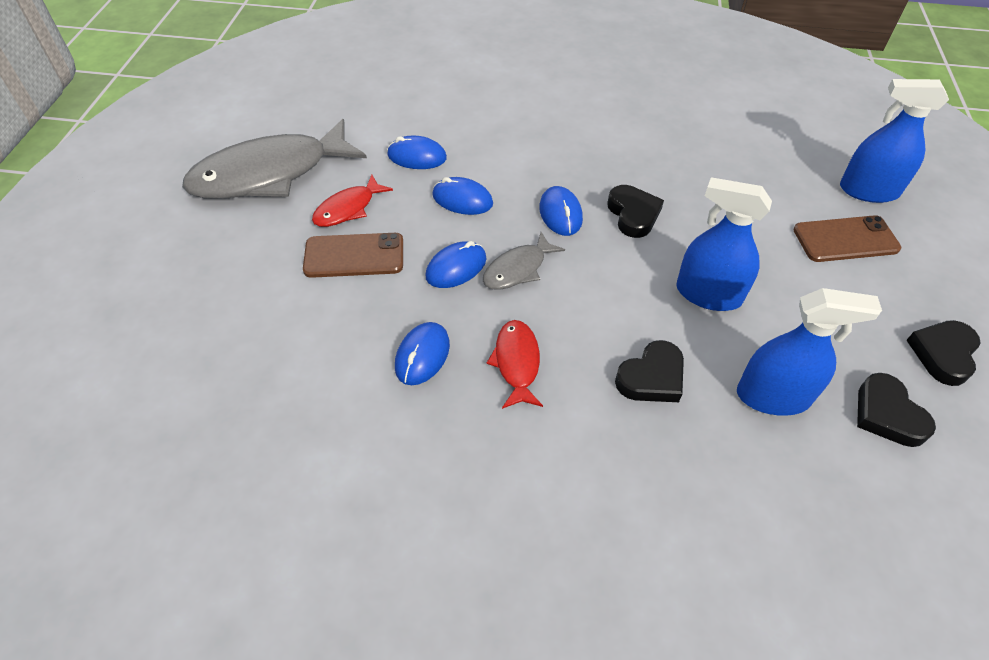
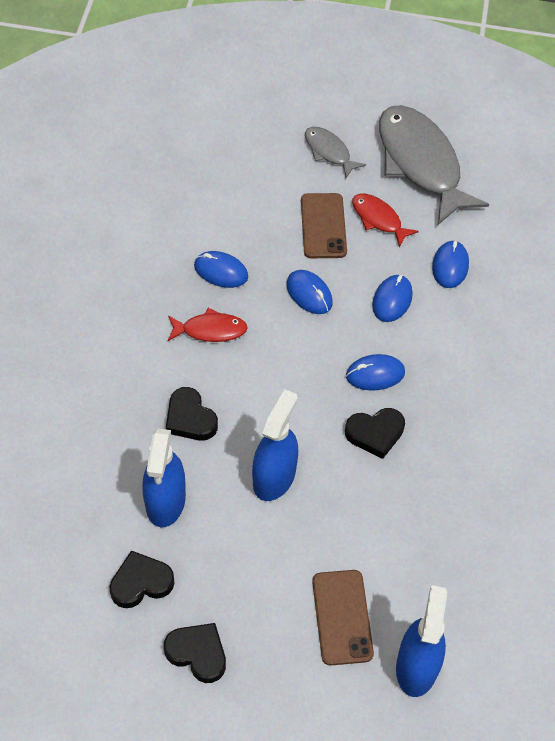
camera: 90 degrees right, 5 degrees up
grey fish [483,232,565,290] -> grey fish moved to [305,127,366,178]

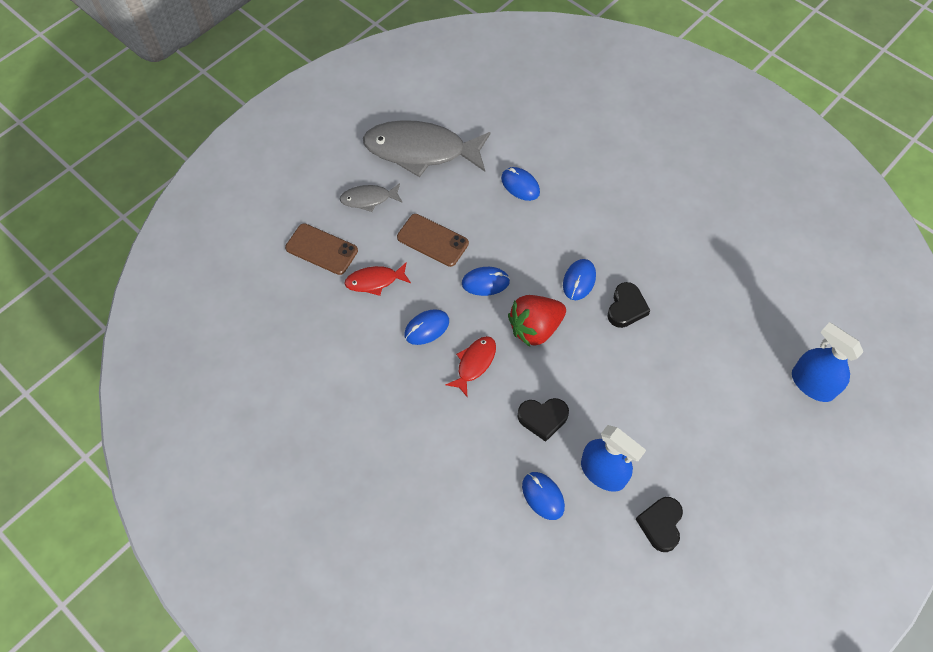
camera: 55 degrees left, 5 degrees up
black heart [164,623,226,683] -> none
blue spray bottle [252,389,298,501] -> none
brown phone [312,570,374,665] -> brown phone moved to [285,223,358,275]
red fish [352,193,419,248] -> red fish moved to [344,262,411,296]
blue mouse [372,275,413,322] -> blue mouse moved to [522,472,565,520]
none -> red strawberry [508,295,566,347]

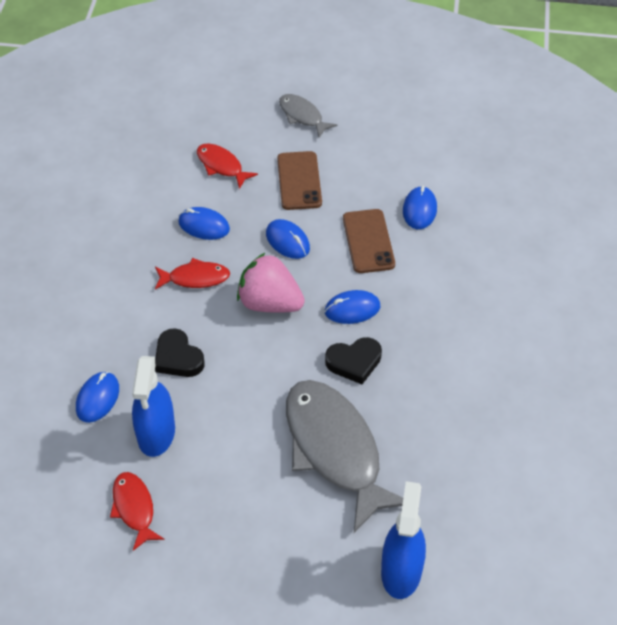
camera: 55 degrees right, 10 degrees down
brown phone [285,223,358,275] -> brown phone moved to [343,209,395,273]
grey fish [363,120,490,177] -> grey fish moved to [286,380,403,533]
red strawberry [508,295,566,347] -> pink strawberry [237,253,305,313]
black heart [636,497,683,552] -> red fish [110,472,164,551]

